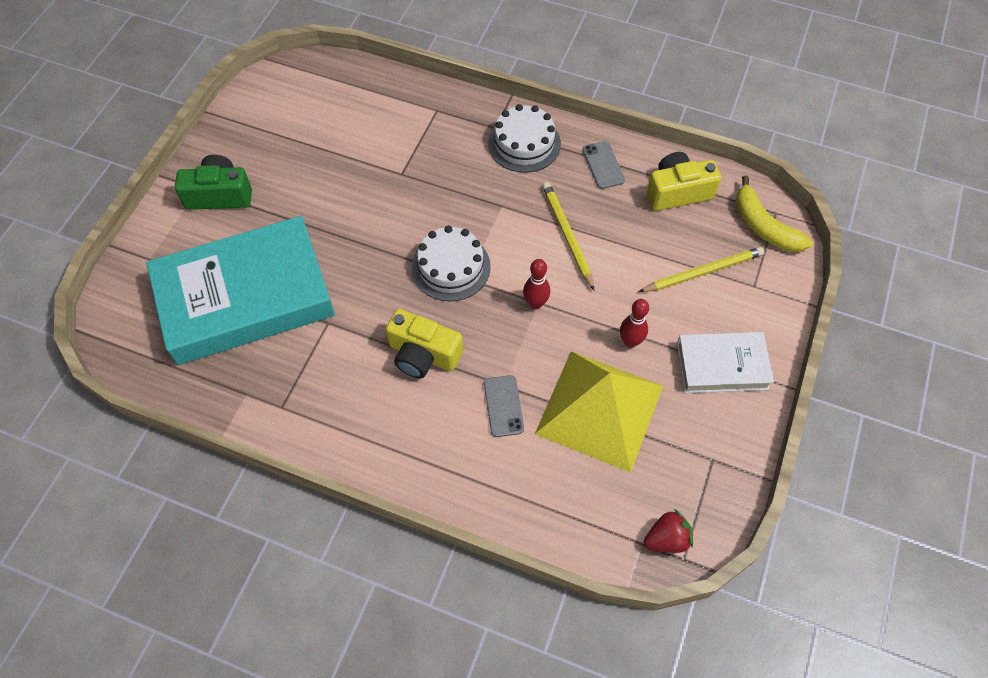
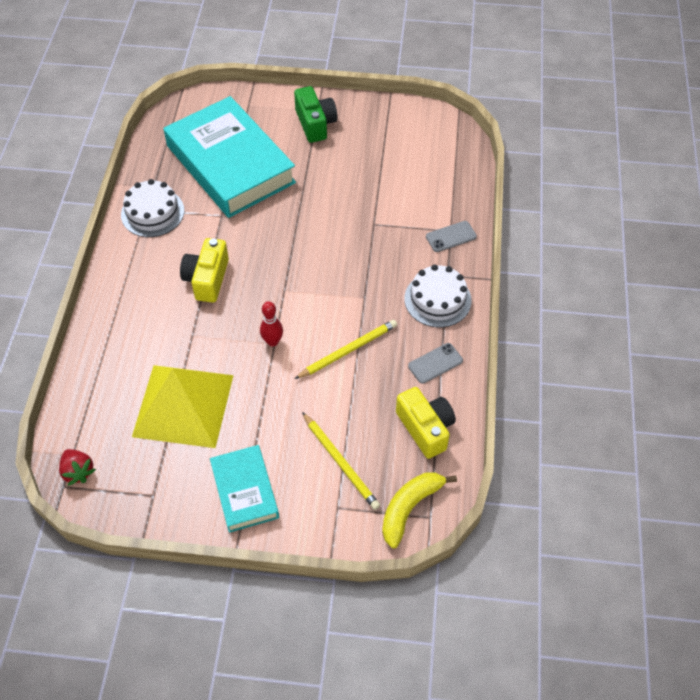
camera: 75 degrees right, 5 degrees down
white cake [411,225,491,301] -> white cake moved to [121,179,184,237]
grey phone [484,375,524,437] -> grey phone moved to [426,221,477,252]
red bowling pin [620,299,649,348] -> none
white book [677,332,774,393] -> turquoise book [210,445,279,533]

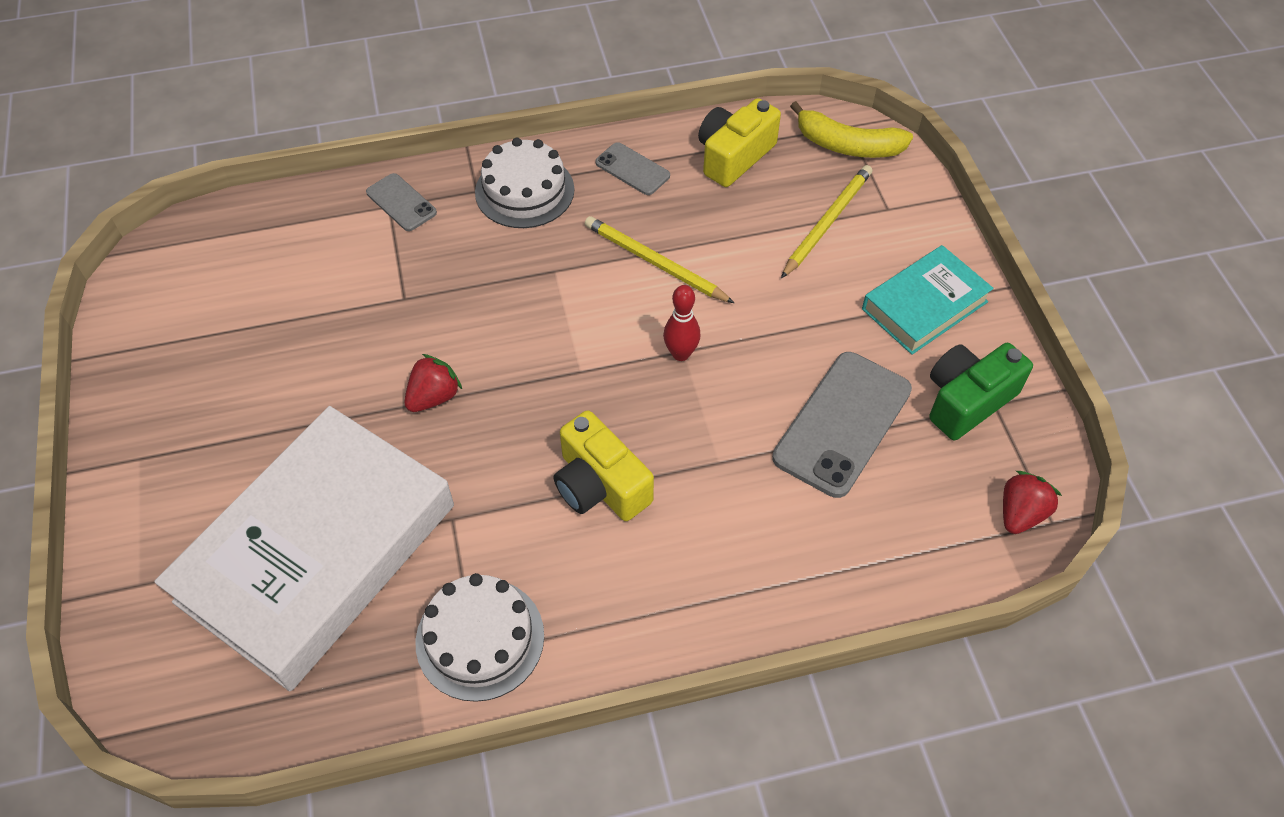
camera: 110 degrees left, 0 degrees up
yellow pyramid [132,365,234,448] -> grey phone [772,352,912,498]
turquoise book [163,96,296,218] -> white book [154,406,454,691]
yellow camera [180,238,229,303] -> yellow camera turned 60 degrees clockwise [553,410,654,521]
green camera [294,86,337,143] -> green camera moved to [929,343,1033,440]
none -> red strawberry [405,354,462,412]

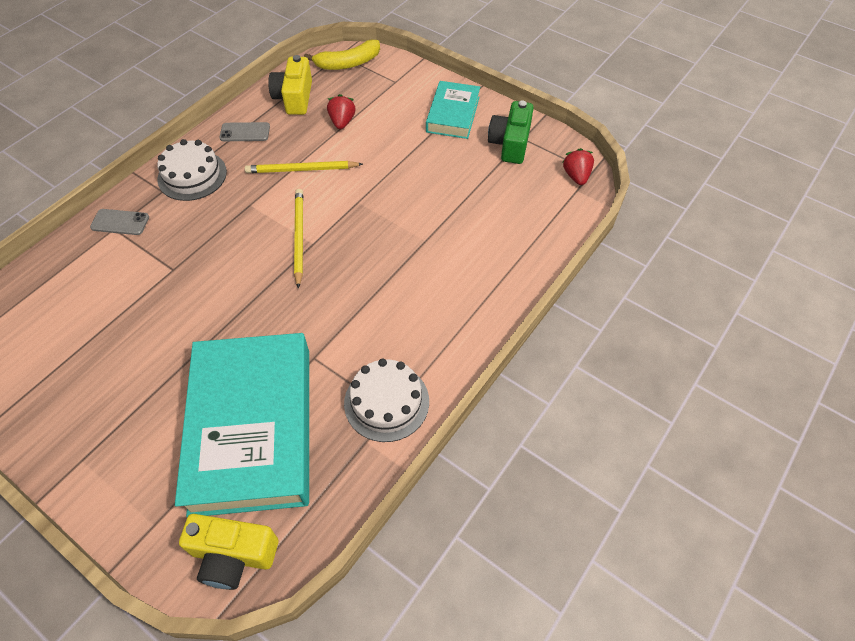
camera: 40 degrees left, 0 degrees up
white book [154,406,454,691] -> turquoise book [175,333,309,517]
red strawberry [405,354,462,412] -> red strawberry moved to [327,94,356,129]
yellow camera [553,410,654,521] -> yellow camera moved to [179,514,278,590]
red bowling pin [663,285,701,361] -> none
grey phone [772,352,912,498] -> none
yellow pencil [781,165,872,278] -> yellow pencil moved to [294,189,303,289]

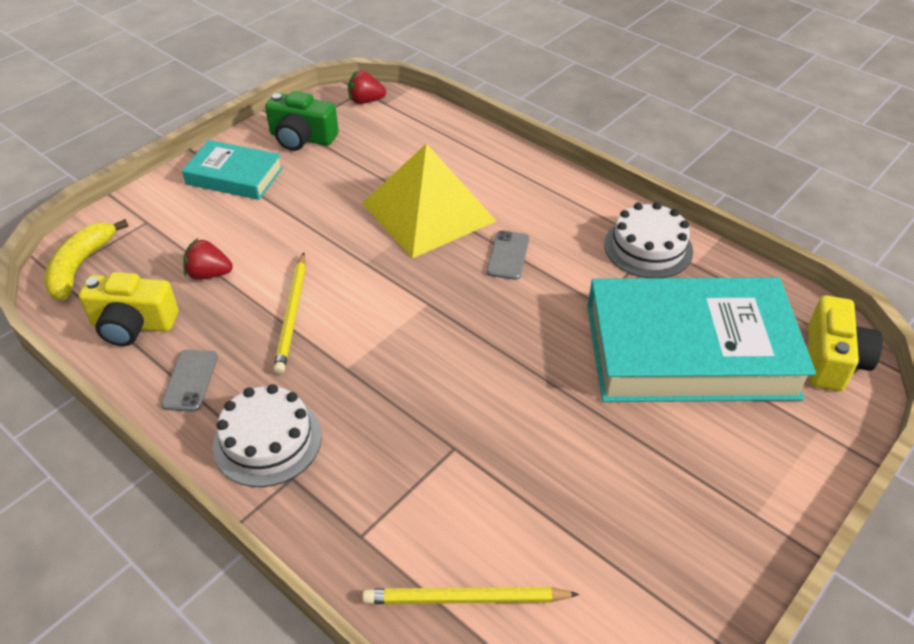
camera: 85 degrees left, 10 degrees down
grey phone [90,209,149,235] -> grey phone moved to [487,230,529,280]
yellow pencil [294,189,303,289] -> yellow pencil moved to [362,587,579,604]
yellow banana [304,40,380,70] -> yellow banana turned 150 degrees counterclockwise [44,219,129,300]
none -> yellow pyramid [362,143,496,258]

